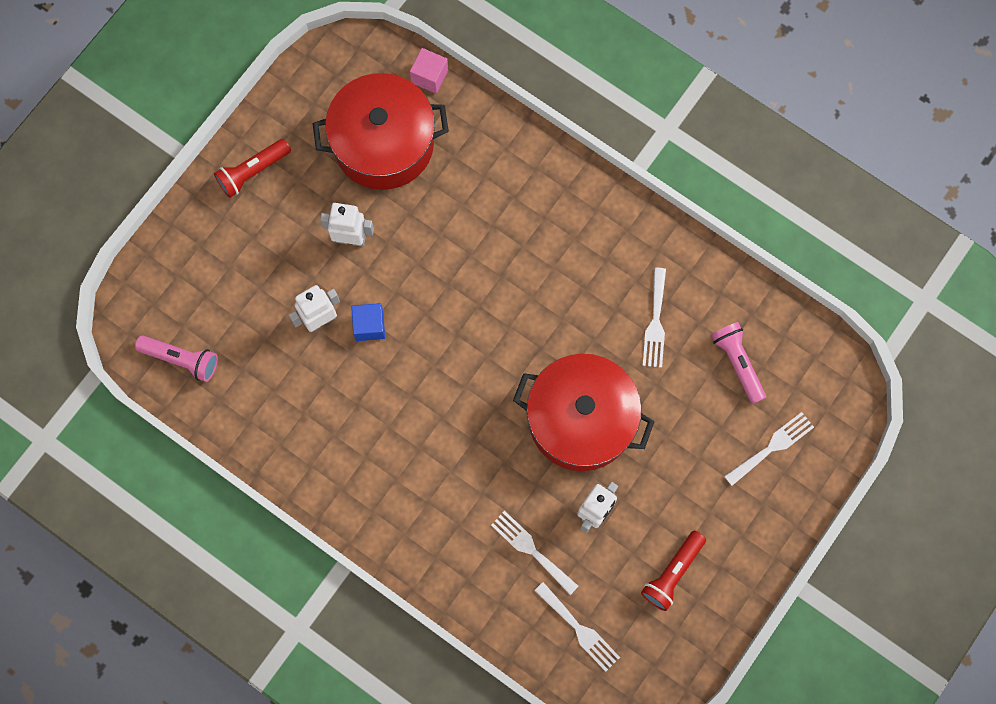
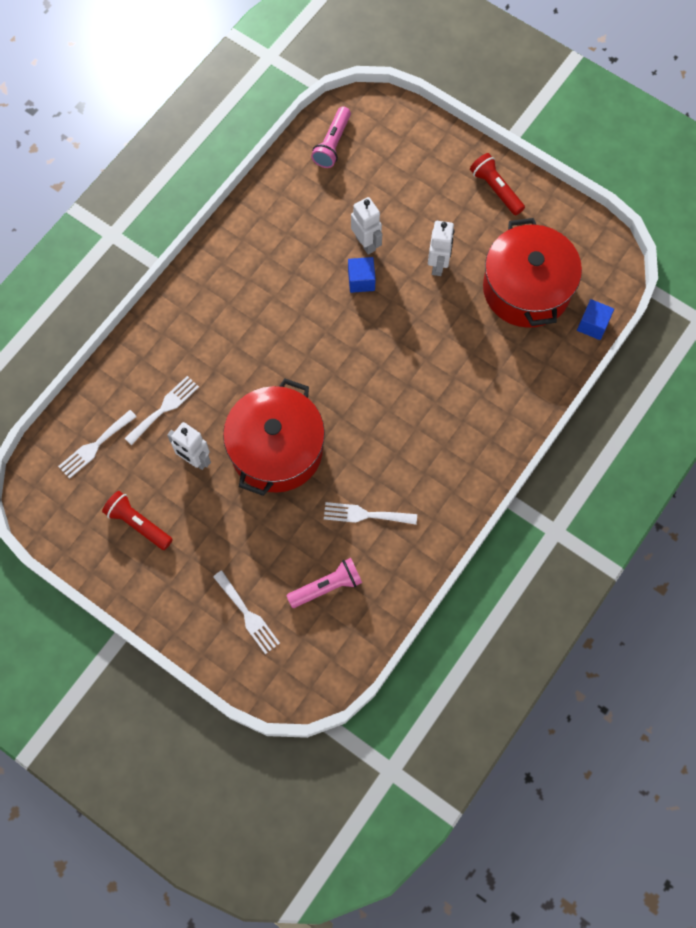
camera: 90 degrees right, 5 degrees down
pink cube [410,48,448,93] -> blue cube [577,299,614,340]

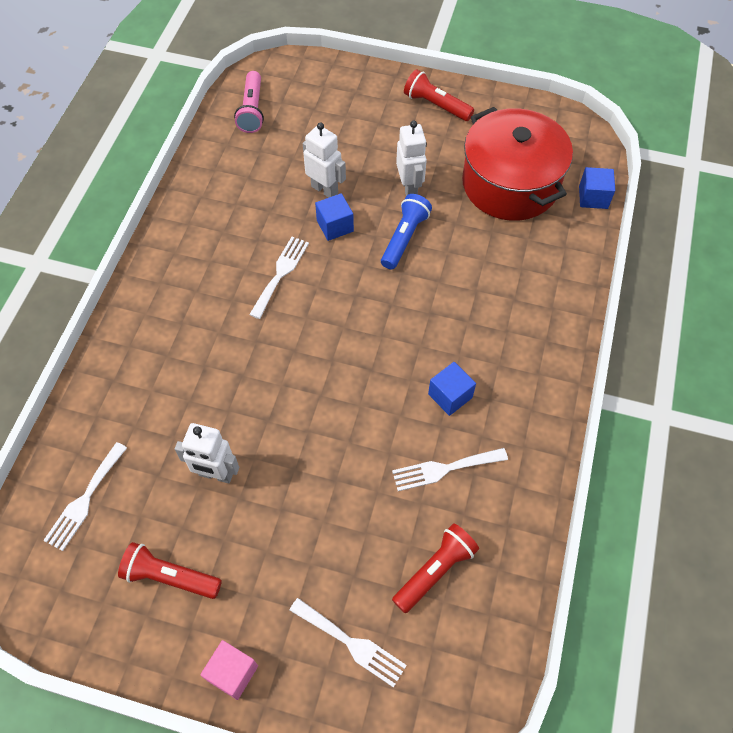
camera: 20 degrees left, 10 degrees down
white fork [124,376,199,445] -> white fork moved to [249,237,309,319]
red pot [223,378,325,496] -> none
pink flashlight [286,558,362,608] -> red flashlight [392,523,479,613]
none -> pink cube [200,640,258,700]
none -> blue flashlight [381,194,432,269]
none -> blue cube [428,362,476,416]

